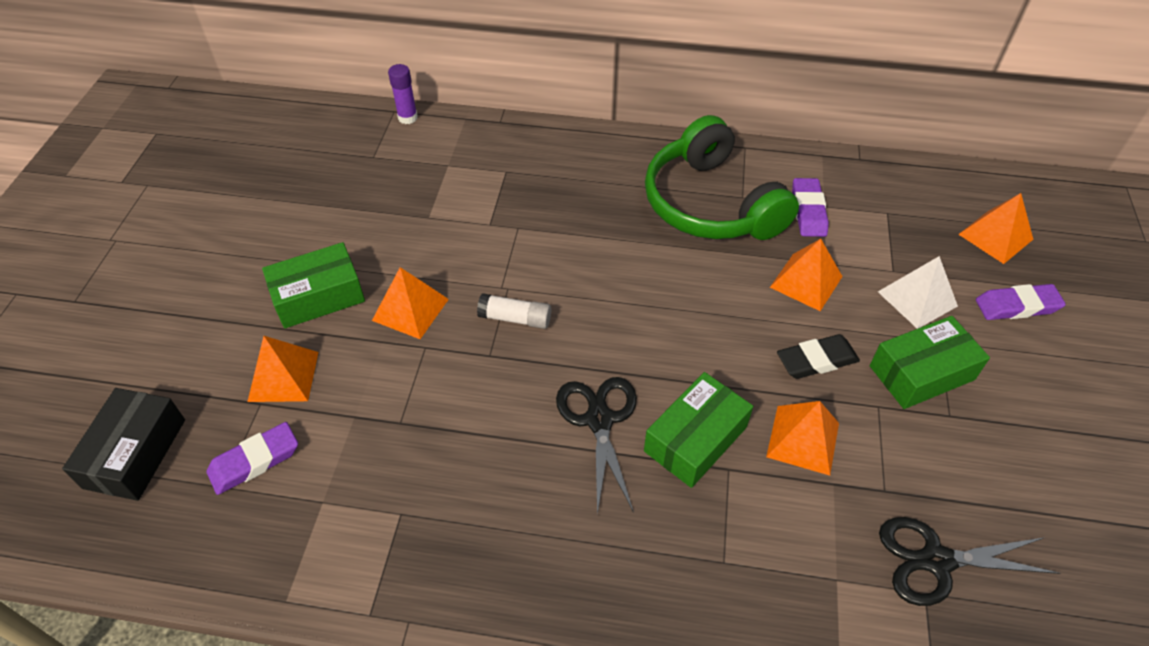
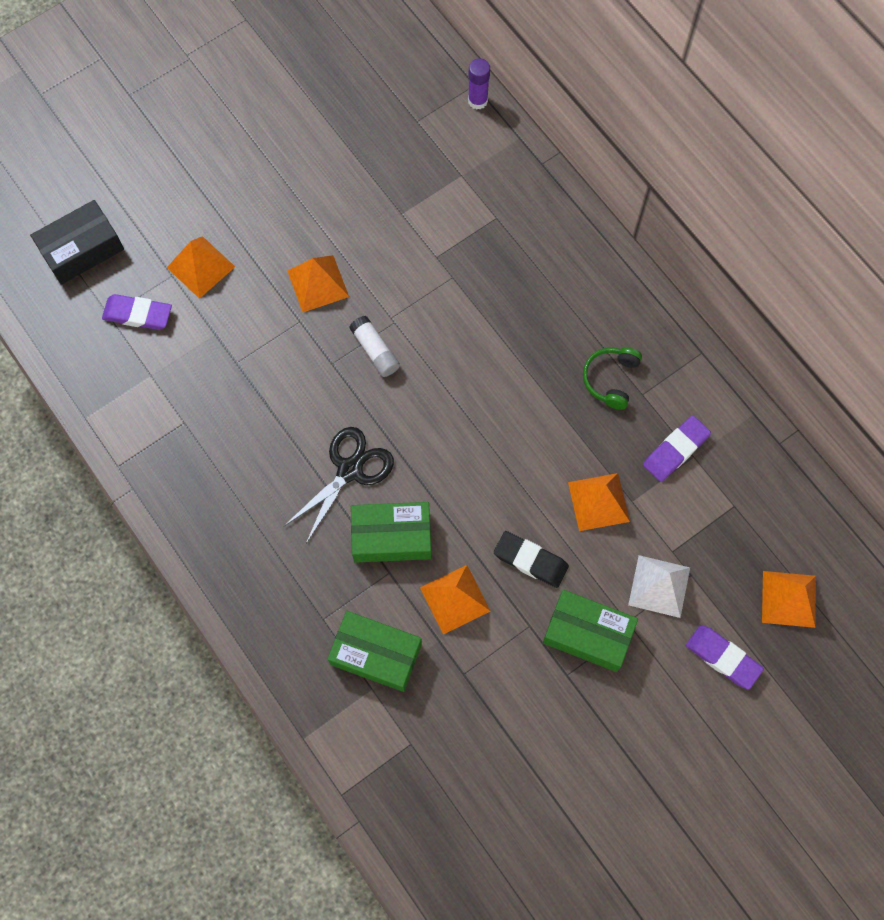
camera: 45 degrees right, 20 degrees up
green box [262,242,365,328] -> green box moved to [327,611,422,692]
green headphones [645,115,799,240] -> green headphones [583,347,642,410], size x0.43
black scissors [879,517,1060,606] -> none

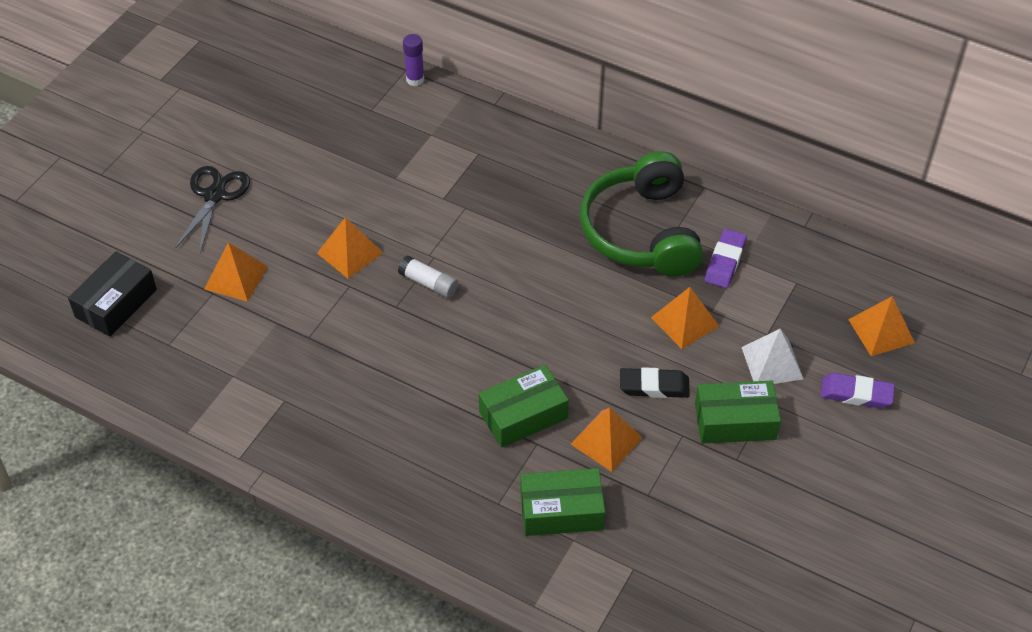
camera: 25 degrees left, 20 degrees down
purple eraser [102,294,172,330] -> none
black scissors [283,427,394,543] -> black scissors moved to [175,166,250,253]
green headphones [583,347,642,410] -> green headphones [580,151,703,276], size x2.31

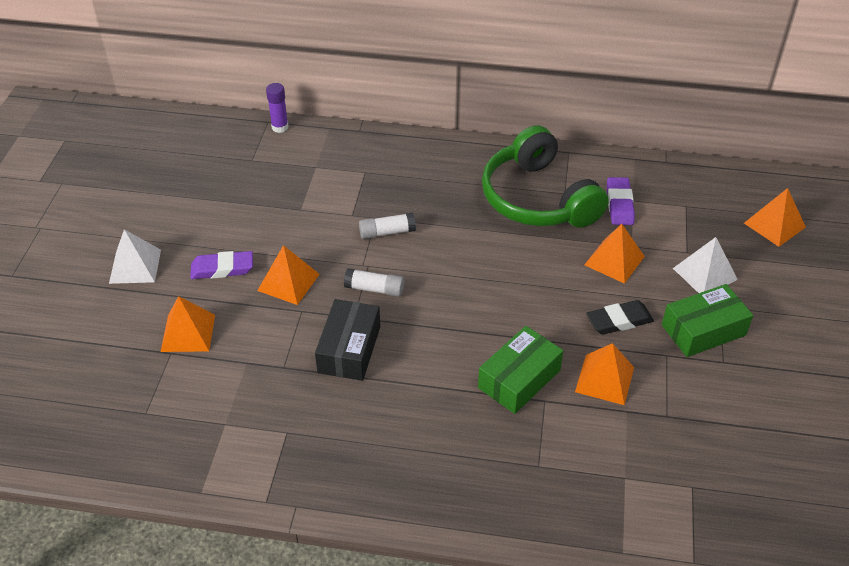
camera: 20 degrees left, 5 degrees down
black box [68,251,157,337] -> black box moved to [315,299,380,381]
black scissors [175,166,250,253] -> white pyramid [109,229,161,284]
green box [520,468,605,536] -> none
purple eraser [820,373,895,409] -> purple eraser moved to [190,251,253,279]
none -> white glue stick [359,213,416,239]

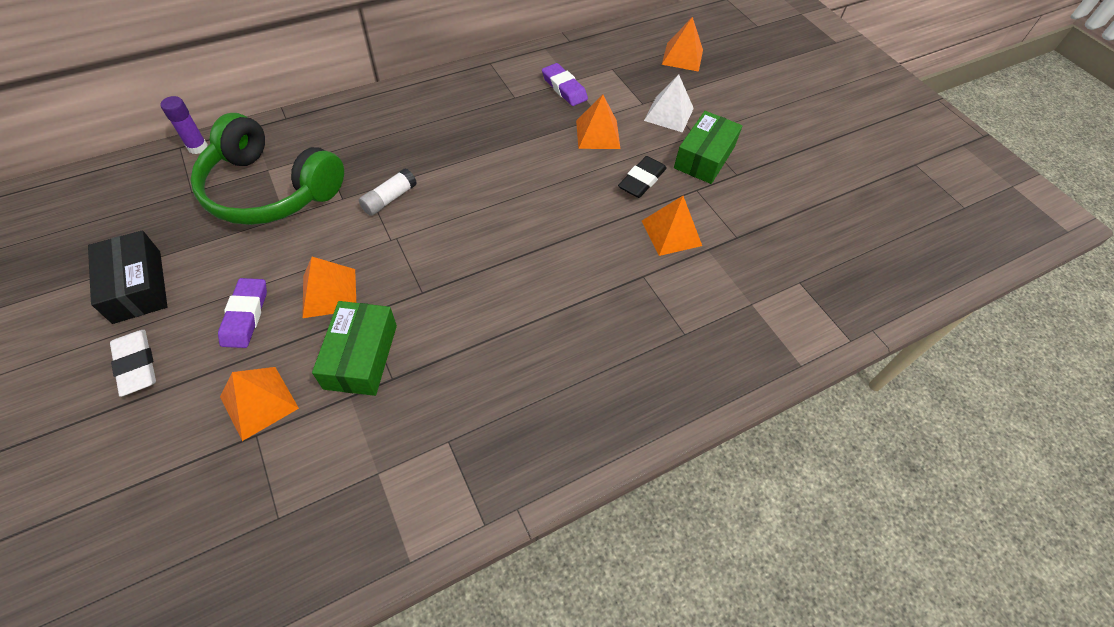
camera: 40 degrees left, 10 degrees up
white pyramid [109,229,161,284] -> white eraser [110,330,156,397]
purple eraser [190,251,253,279] -> purple eraser turned 45 degrees counterclockwise [218,278,267,348]
black box [315,299,380,381] -> black box moved to [88,230,167,324]
white glue stick [344,268,404,297] -> none
green box [478,326,563,414] -> green box moved to [312,301,397,396]
green headphones [482,125,609,228] -> green headphones moved to [190,113,344,225]

